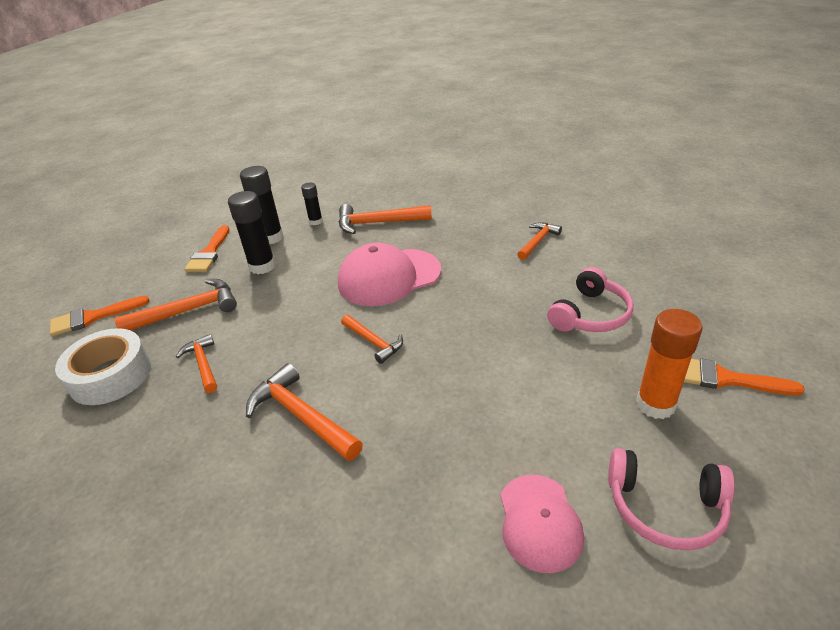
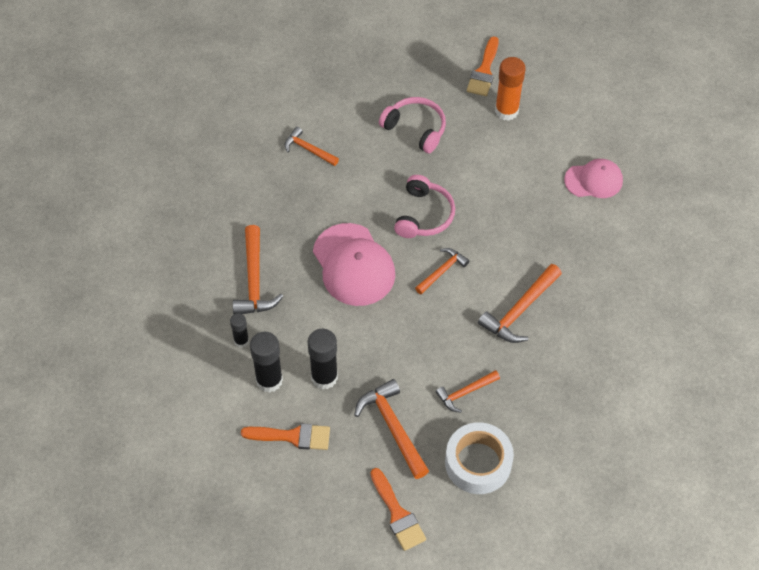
camera: 95 degrees left, 20 degrees up
pink headphones [608,448,735,551] -> pink headphones moved to [394,175,455,238]

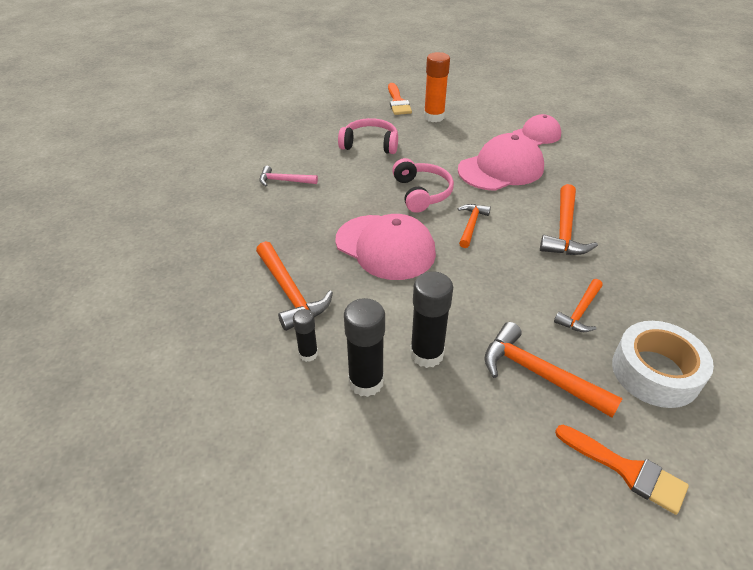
camera: 25 degrees left, 15 degrees down
orange brush [241,423,330,450] -> none
orange hammer [285,127,339,166] -> pink hammer [259,166,318,186]
none -> pink cap [458,133,544,191]

